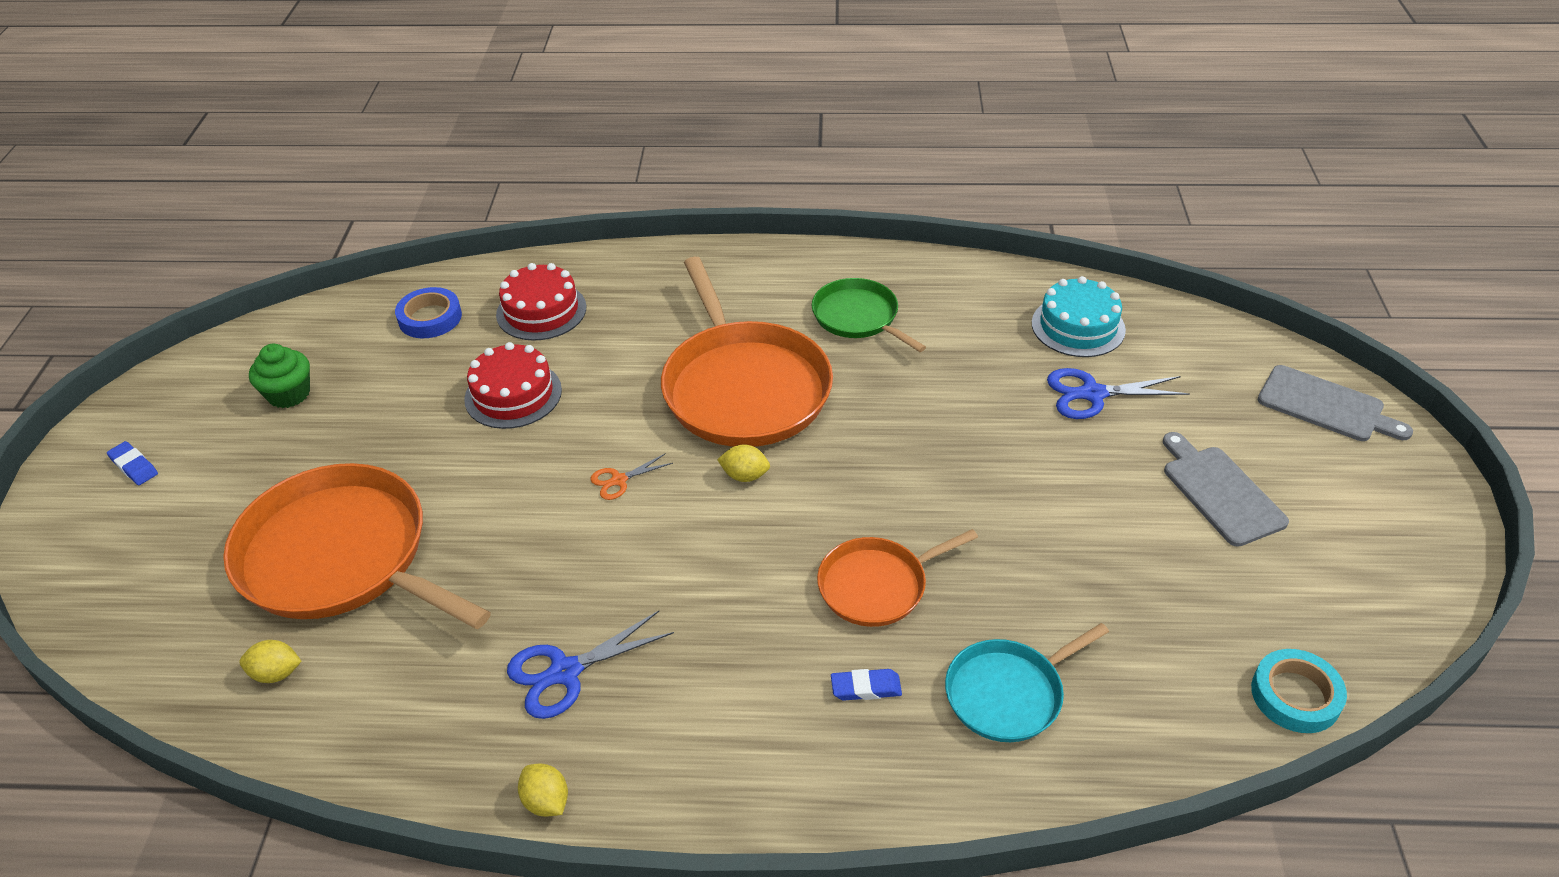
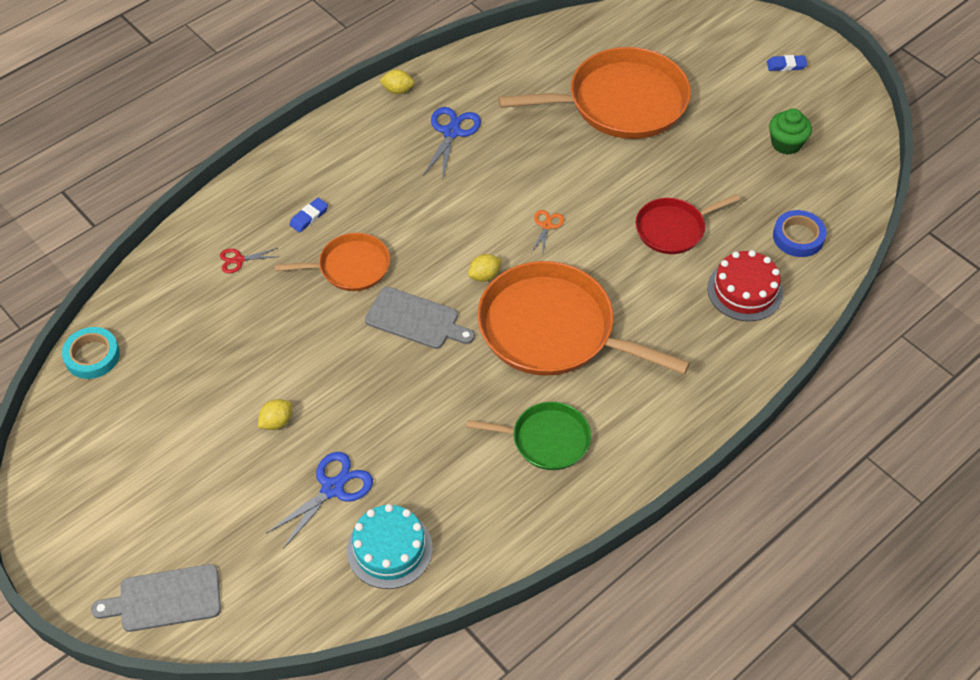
camera: 135 degrees right, 10 degrees up
yellow lemon [239,640,302,683] -> yellow lemon moved to [258,399,292,430]
red cake [464,342,562,429] -> red pan [636,194,740,254]
orange pan [817,529,978,627] -> orange pan turned 60 degrees clockwise [275,233,390,291]
turquoise pan [945,623,1109,742] -> red scissors [220,248,279,273]
grey cutting board [1163,432,1289,547] -> grey cutting board moved to [365,287,475,349]

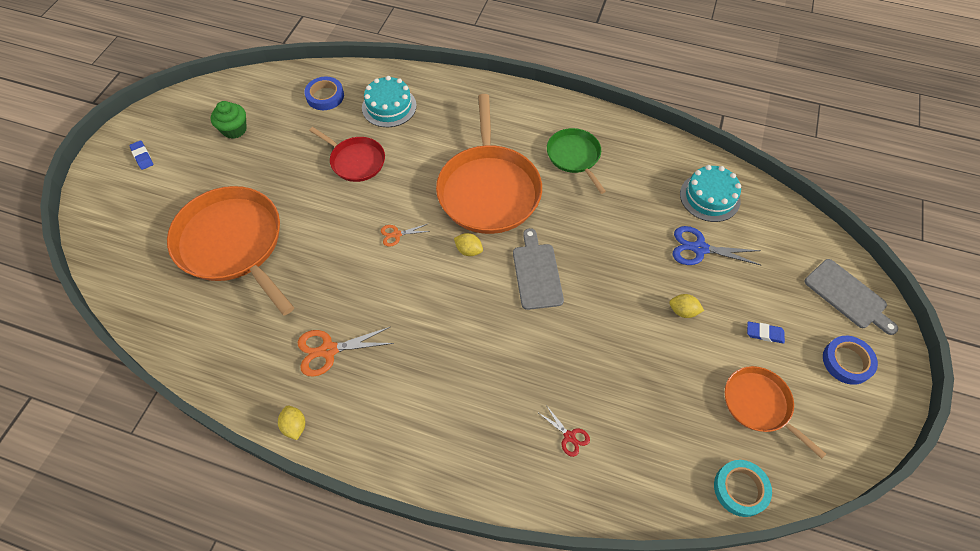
camera: 120 degrees left, 5 degrees up
orange pan [275,233,390,291] -> orange pan moved to [725,366,826,459]
blue eraser [289,198,328,233] -> blue eraser moved to [747,322,785,344]
blue scissors [423,107,481,181] -> orange scissors [298,327,394,377]
red cake [707,250,783,321] -> turquoise cake [362,76,417,127]
none -> blue tape [823,336,878,385]

